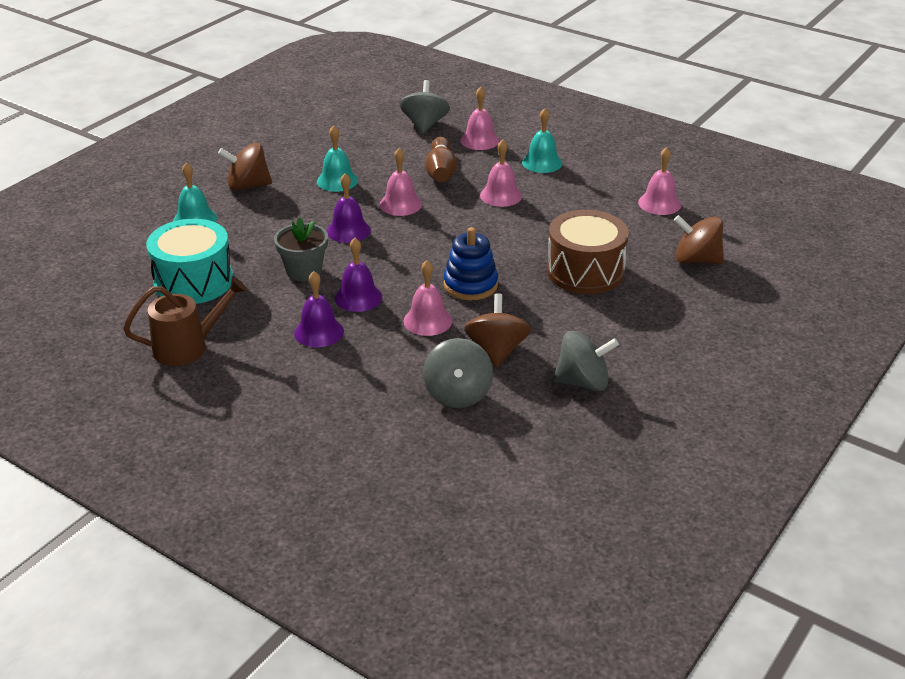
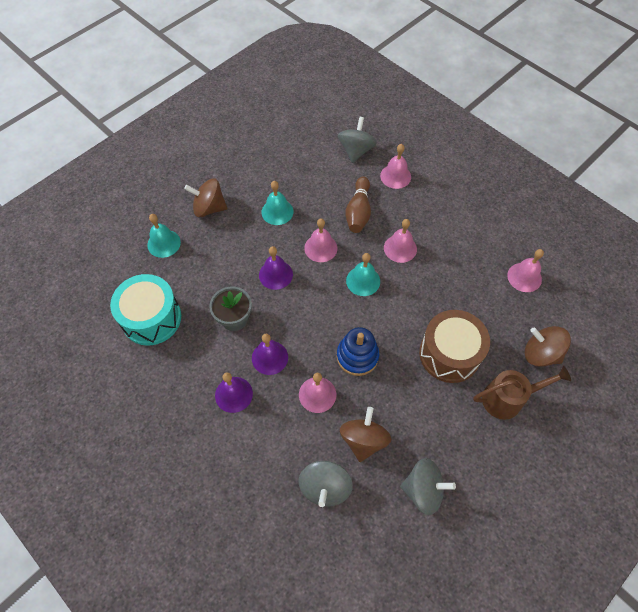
camera: 10 degrees right, 25 degrees up
brown watering can [123,276,247,366] -> brown watering can moved to [473,366,571,420]
turquoise bell [522,108,562,173] -> turquoise bell moved to [346,253,380,296]

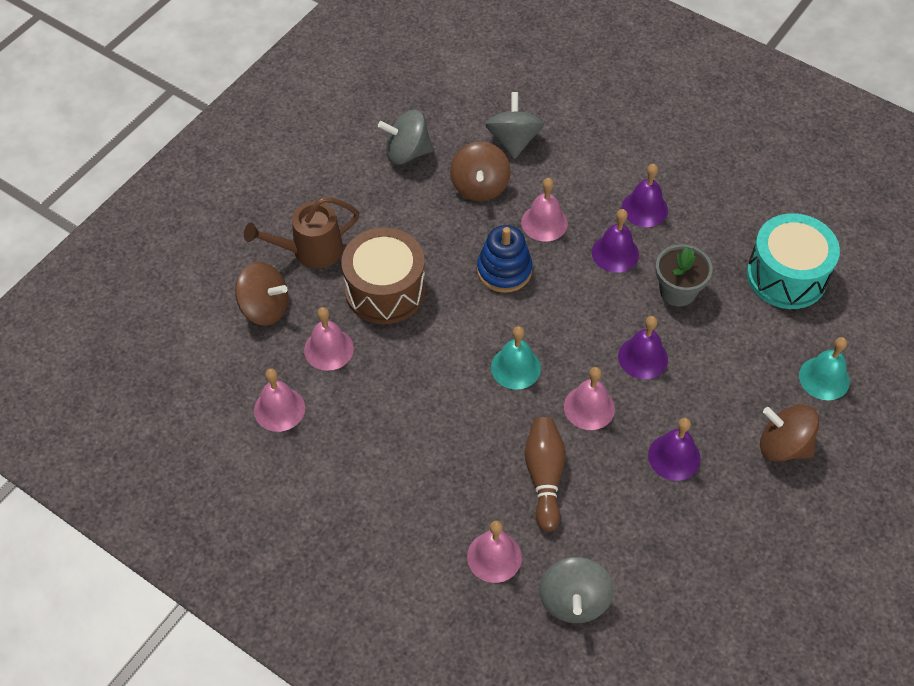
camera: 170 degrees right, 5 degrees down
brown spinning top [184,178,227,217] -> brown spinning top turned 150 degrees counterclockwise [760,405,819,462]
turquoise bell [261,181,293,225] -> purple bell [648,418,701,481]
pink bell [384,219,417,263] -> pink bell moved to [304,307,354,371]

